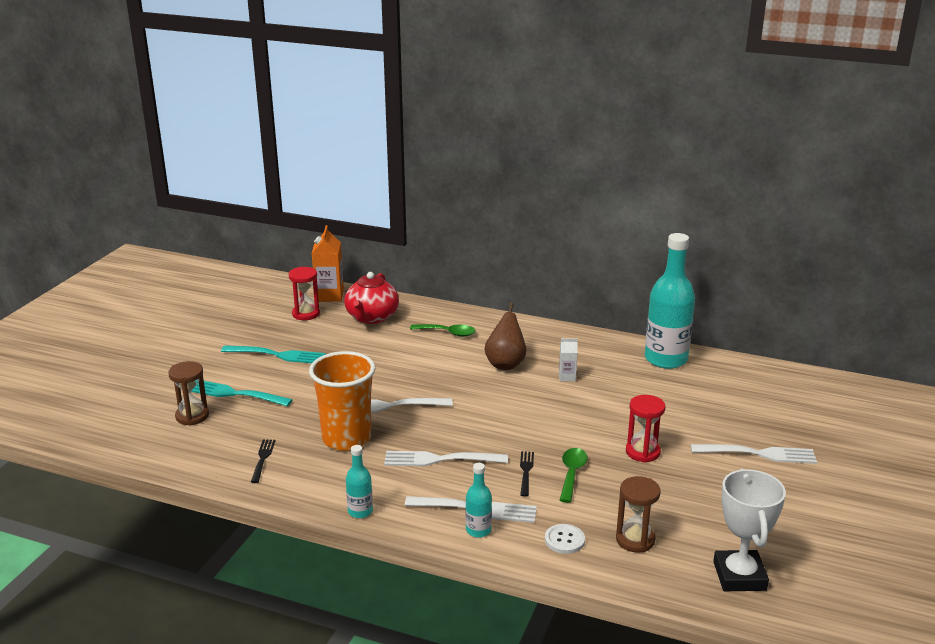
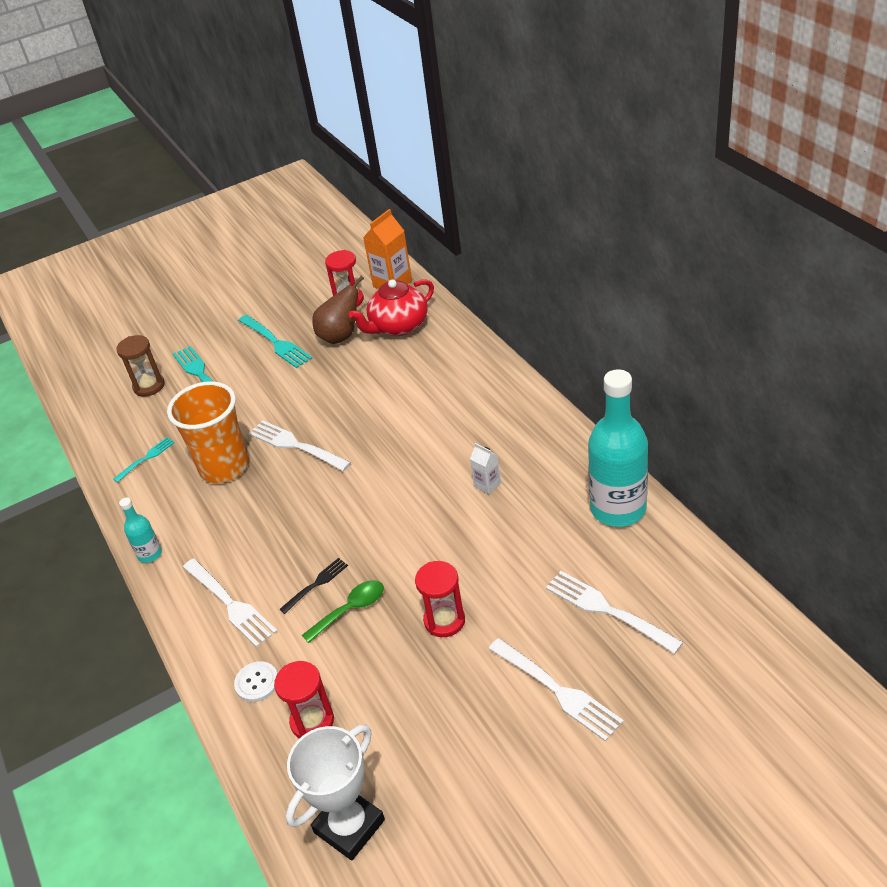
camera: 45 degrees right, 15 degrees up
black fork [251,440,275,483] -> turquoise fork [113,437,175,483]
white fork [384,451,508,466] -> white fork moved to [546,571,683,654]
green spoon [410,324,476,337] -> none
turquoise bottle [466,463,492,538] -> none
brown pear [485,302,526,370] -> brown pear moved to [312,276,364,344]
brown hourglass [616,476,661,553] -> red hourglass [274,661,334,738]

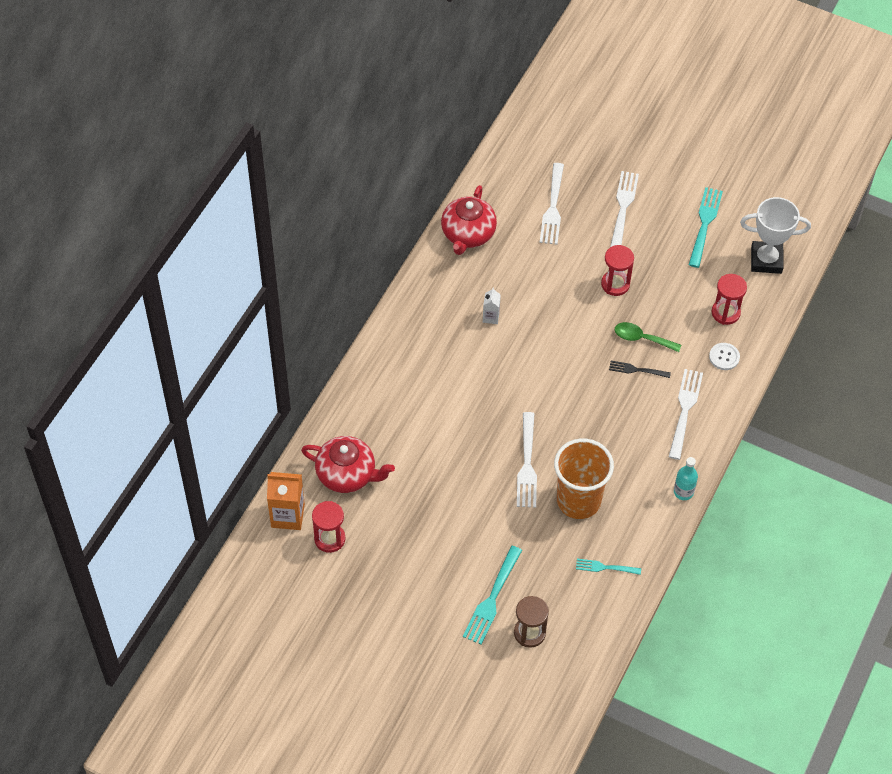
camera: 130 degrees left, 15 degrees up
turquoise fork [238,315,313,368] -> turquoise fork moved to [689,187,723,268]
brown pear [312,276,364,344] -> none
turquoise bottle [588,369,648,527] -> red teapot [441,185,497,255]

